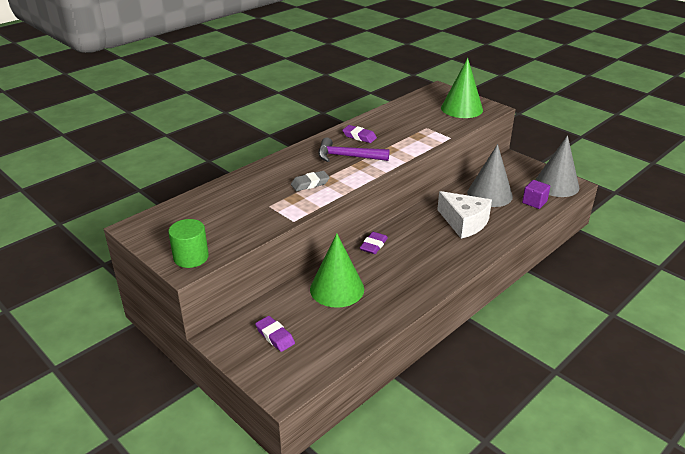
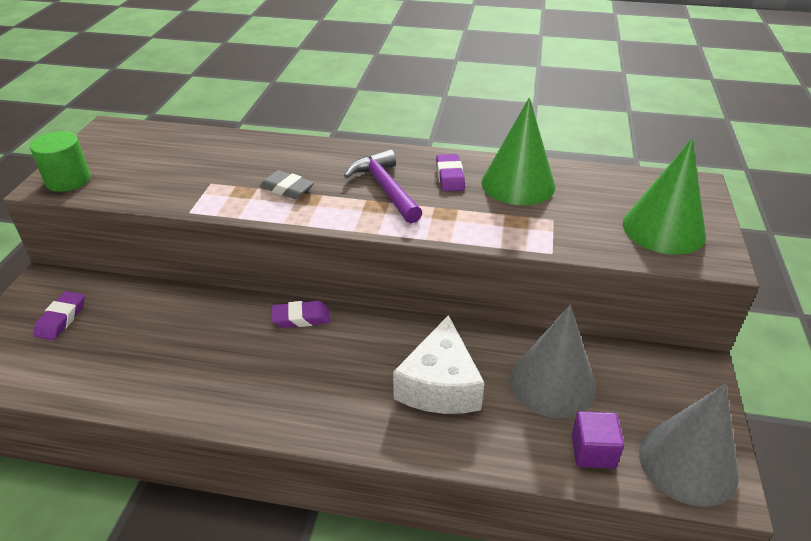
camera: 55 degrees right, 5 degrees up
green cone [310,233,364,308] -> green cone moved to [481,97,555,205]

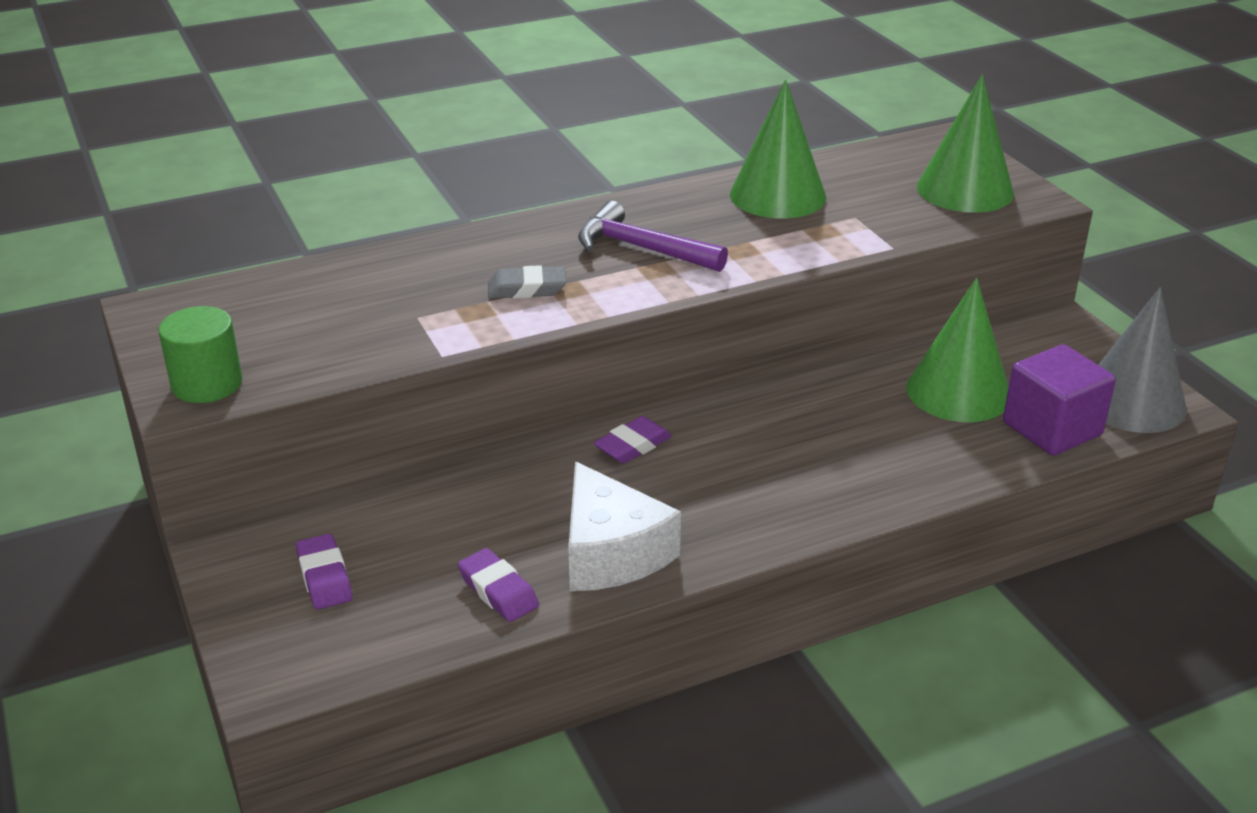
camera: 35 degrees left, 5 degrees down
white cheese [393,315,484,414] -> white cheese moved to [568,461,681,591]
purple eraser [436,154,465,191] -> purple eraser moved to [458,548,539,622]
grey cone [510,304,597,418] -> green cone [906,278,1009,422]
purple cube [571,411,624,469] -> purple cube [1003,344,1116,456], size x1.60

